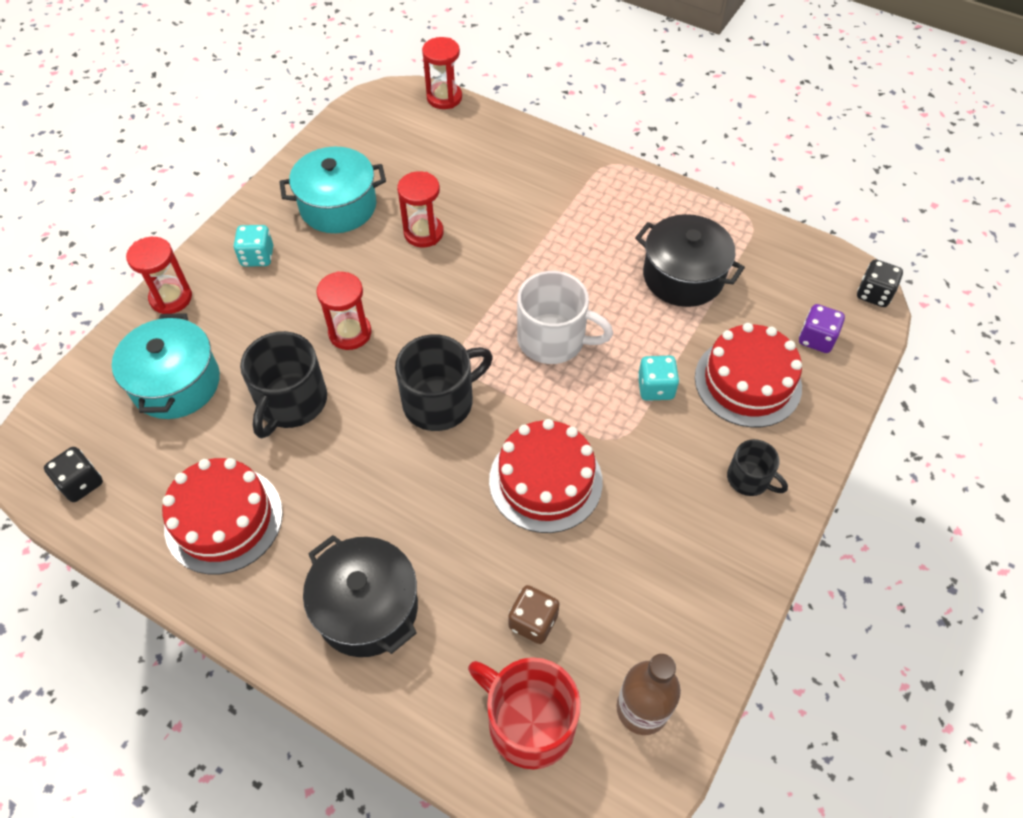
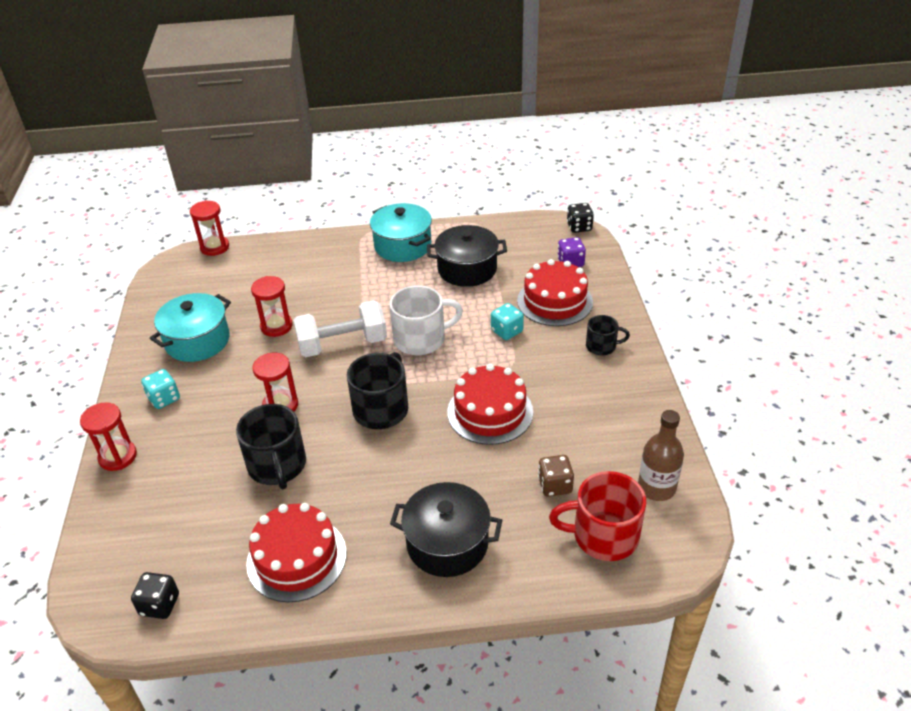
camera: 35 degrees left, 15 degrees down
turquoise pot [112,313,220,419] -> turquoise pot moved to [370,203,432,262]
none -> white dumbbell [293,300,387,357]

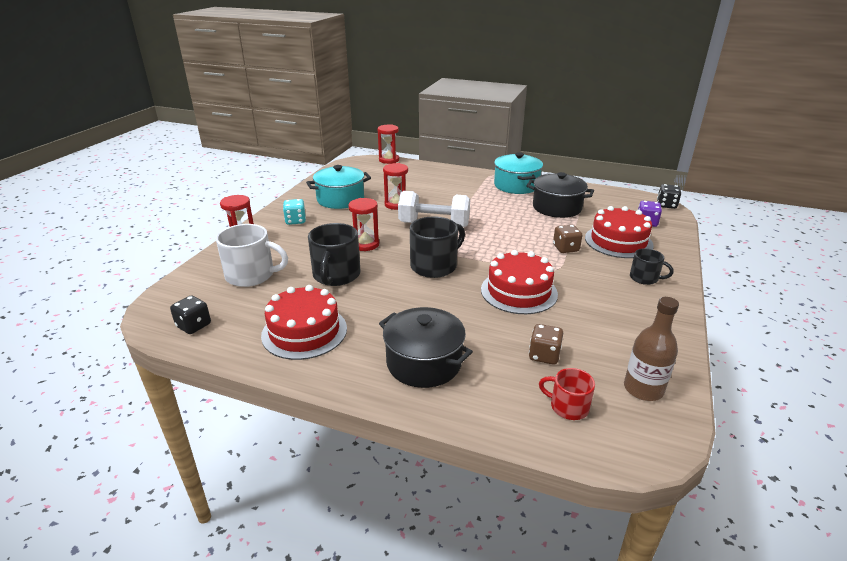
camera: 25 degrees right, 10 degrees down
white mug [389,285,463,355] -> white mug moved to [216,224,288,287]
turquoise dice [491,303,524,340] -> brown dice [553,225,582,253]
red mug [549,471,646,561] -> red mug [539,368,595,420], size x0.57

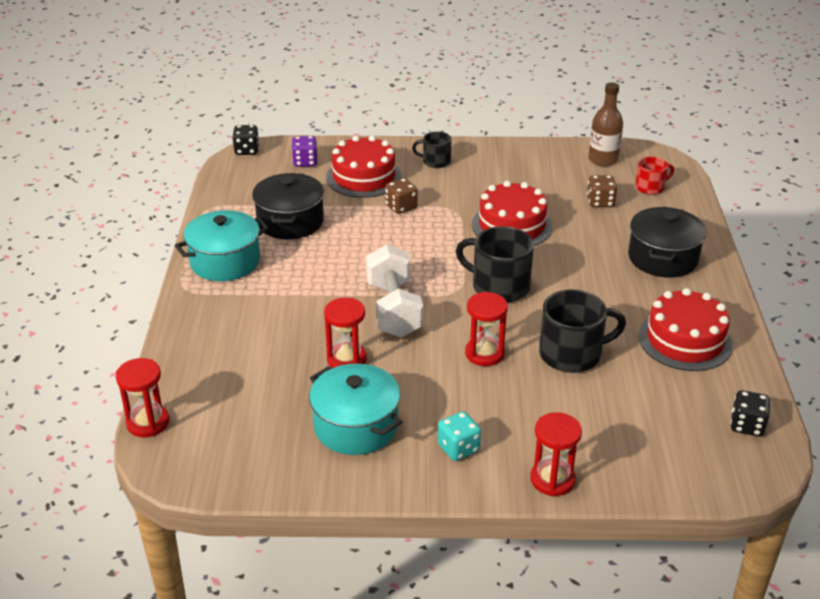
camera: 110 degrees left, 5 degrees up
white mug [216,224,288,287] -> none
red mug [539,368,595,420] -> red mug turned 120 degrees counterclockwise [635,157,674,195]
black mug [630,248,674,285] -> black mug turned 90 degrees counterclockwise [412,131,451,168]

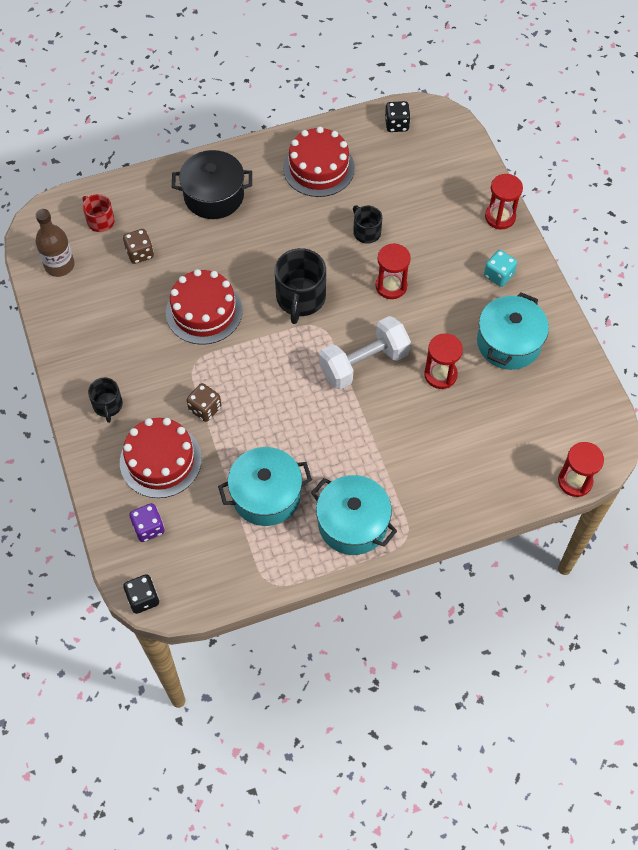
camera: 110 degrees left, 25 degrees up
black pot [252,173,324,239] -> turquoise pot [218,447,312,526]
black mug [539,289,626,373] -> black mug [353,205,382,244], size x0.57

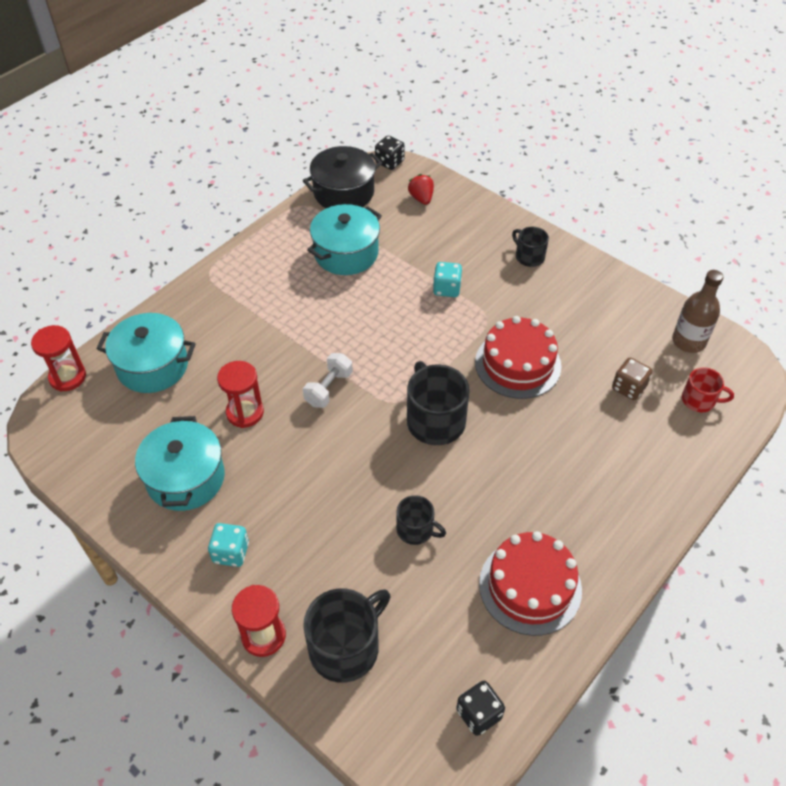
camera: 150 degrees right, 10 degrees down
red cake [120,418,202,498] -> none
purple dice [129,503,165,542] -> red strawberry [408,174,434,205]
black pot [172,150,252,219] -> black pot moved to [303,146,382,208]
brown dice [186,383,221,422] -> turquoise dice [433,262,462,297]
turquoise pot [311,475,397,555] -> turquoise pot moved to [97,313,196,393]
white dumbbell [319,316,411,390] -> white dumbbell [303,353,353,408], size x0.59
red hourglass [375,243,411,299] -> none
none -> black mug [303,588,390,683]

